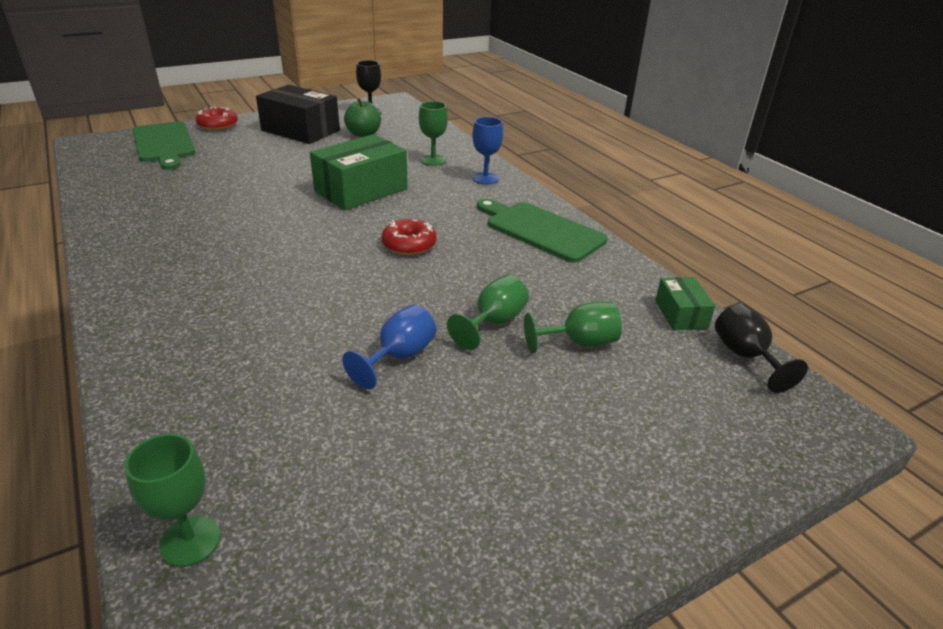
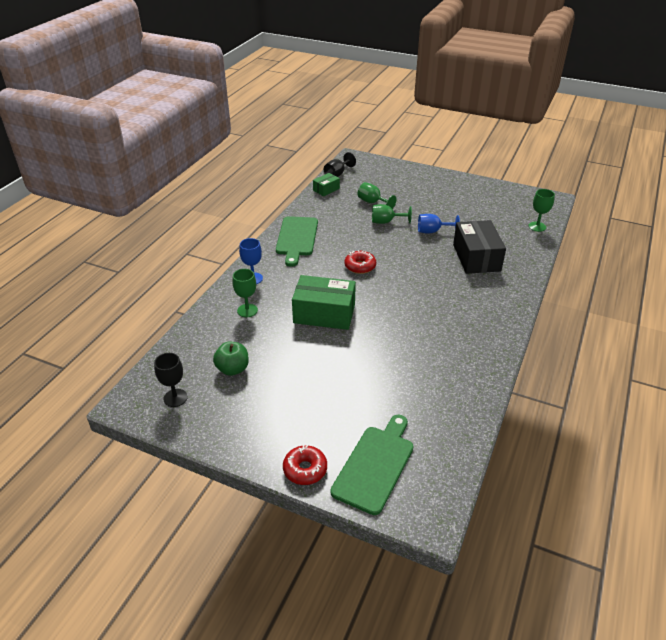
camera: 125 degrees left, 5 degrees up
black box [256,85,340,144] -> black box moved to [453,220,506,274]

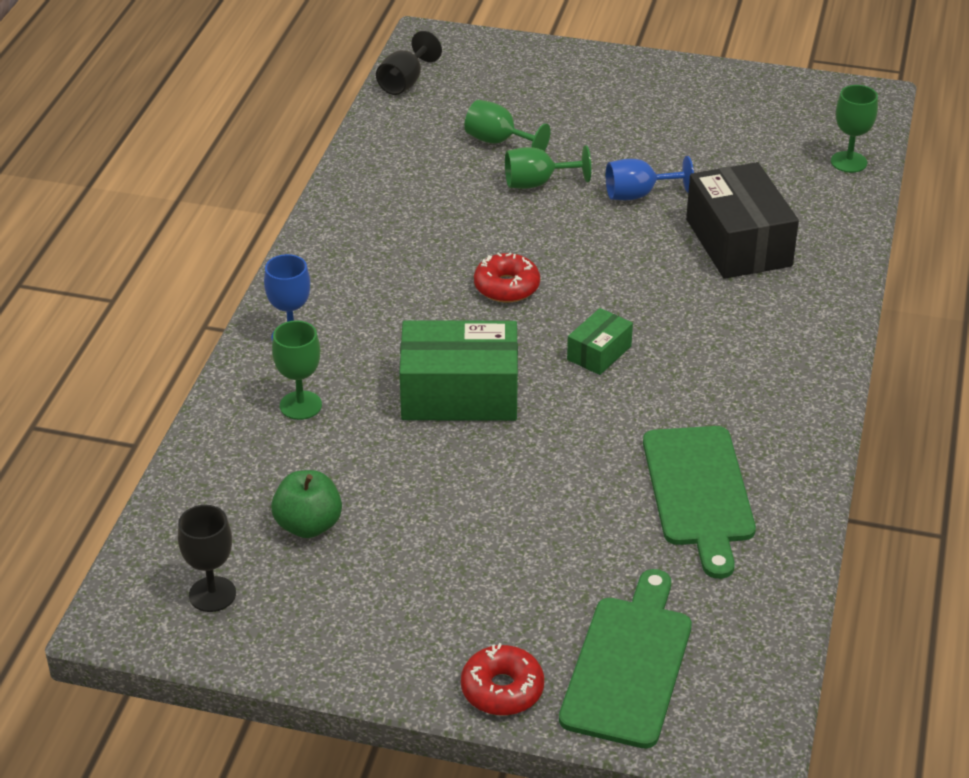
camera: 10 degrees left, 0 degrees up
green cutting board [276,216,318,267] -> green cutting board moved to [643,426,756,579]
green box [313,173,340,196] -> green box moved to [567,308,633,375]

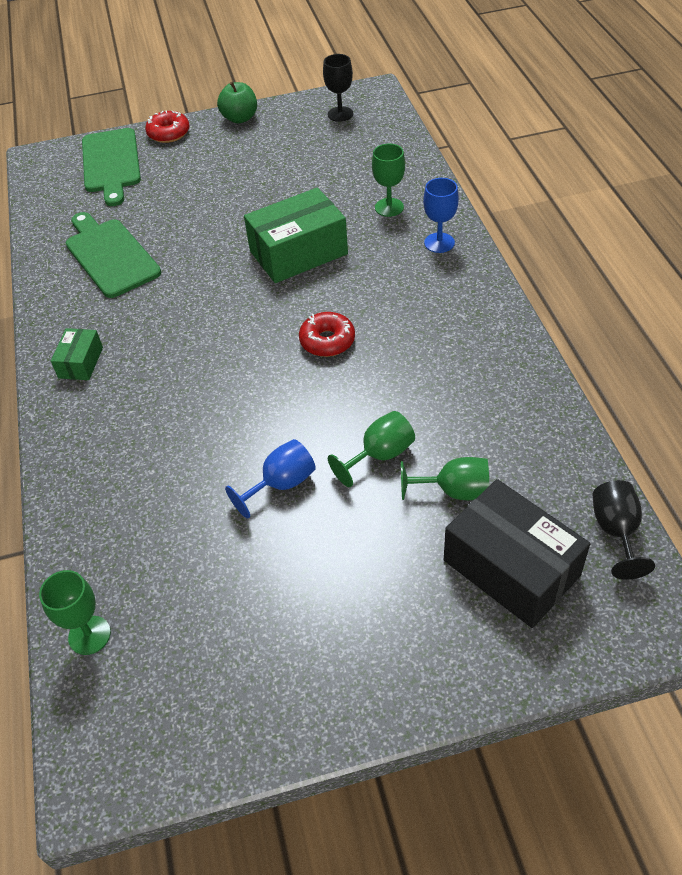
camera: 155 degrees right, 10 degrees up
green apple [271,470,342,538] -> green apple moved to [217,82,257,123]
green box [567,308,633,375] -> green box moved to [51,328,103,380]
black box [686,162,799,279] -> black box moved to [444,479,590,628]

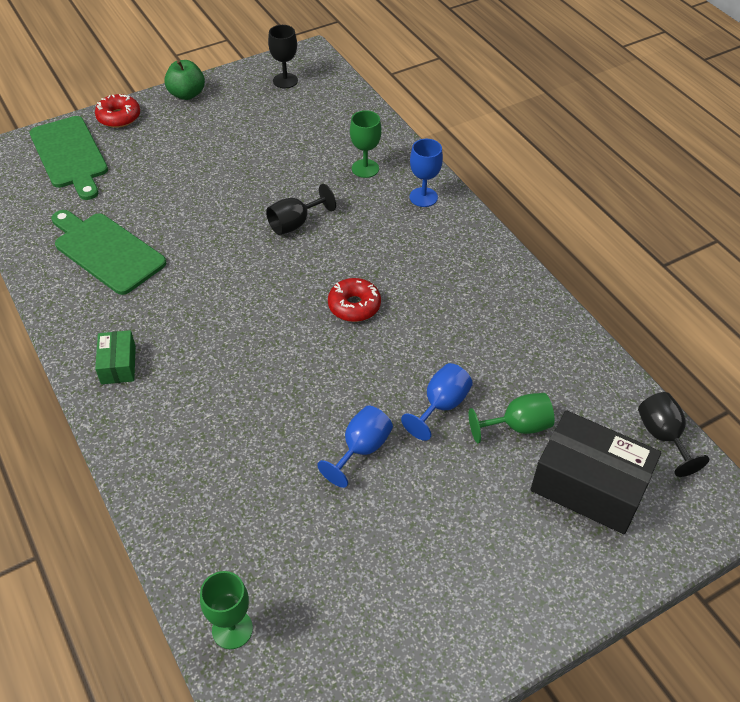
camera: 20 degrees left, 0 degrees up
green box [244,187,348,283] -> black goblet [266,184,336,235]
green goblet [328,411,415,487] -> blue goblet [401,363,473,441]

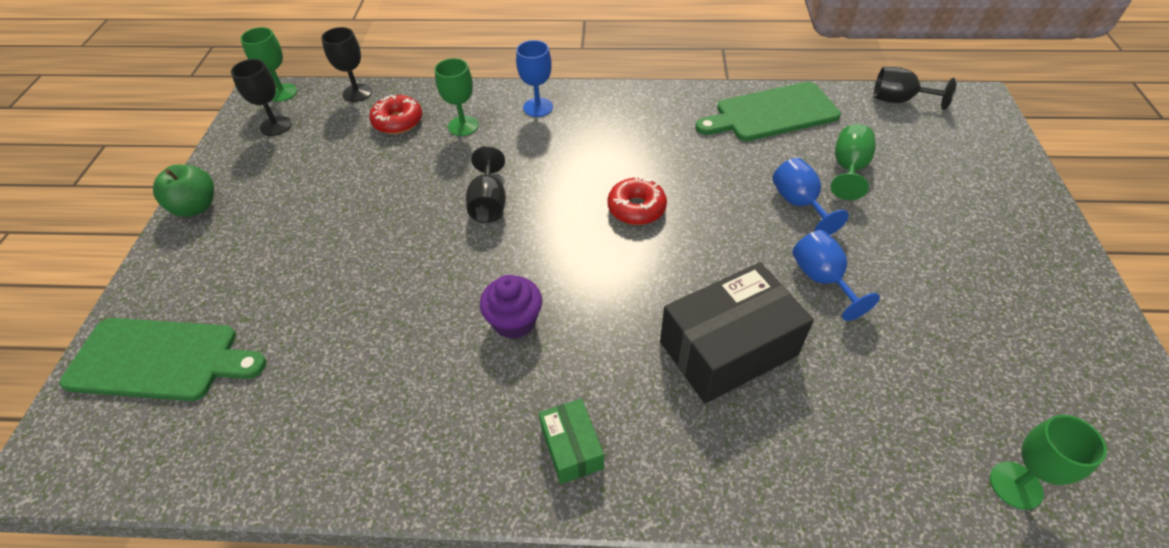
camera: 55 degrees left, 0 degrees up
green cutting board [51,210,167,295] -> green cutting board moved to [695,82,841,141]
red donut [95,94,140,128] -> red donut moved to [369,95,422,134]
green box [95,330,136,384] -> green box turned 45 degrees clockwise [539,398,604,484]
black box [531,410,661,534] -> black box moved to [660,262,814,404]
none -> green goblet [240,27,297,102]
none -> black goblet [321,27,372,102]
none -> purple cupcake [480,275,542,339]

